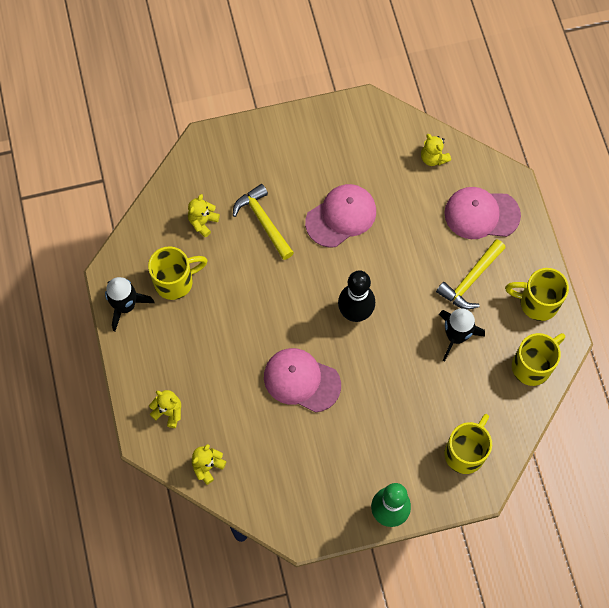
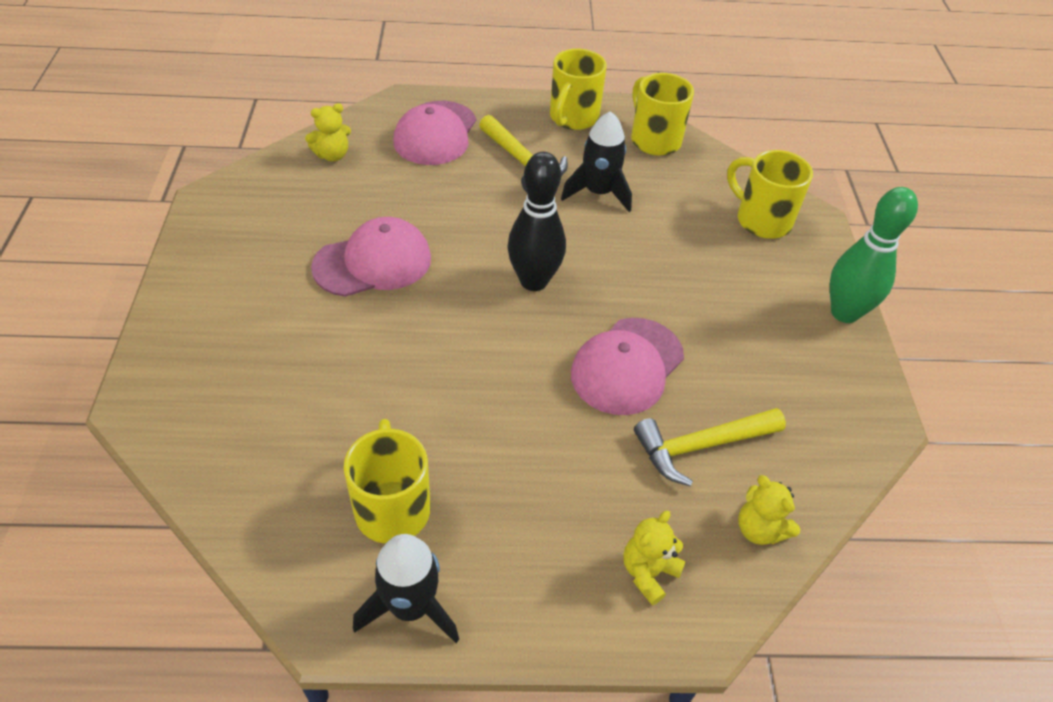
camera: 80 degrees left, 20 degrees down
yellow teddy bear [188,194,220,238] -> none
yellow hammer [233,184,294,260] -> yellow hammer moved to [634,408,786,487]
pink cap [305,184,376,247] -> pink cap turned 90 degrees clockwise [311,217,431,297]

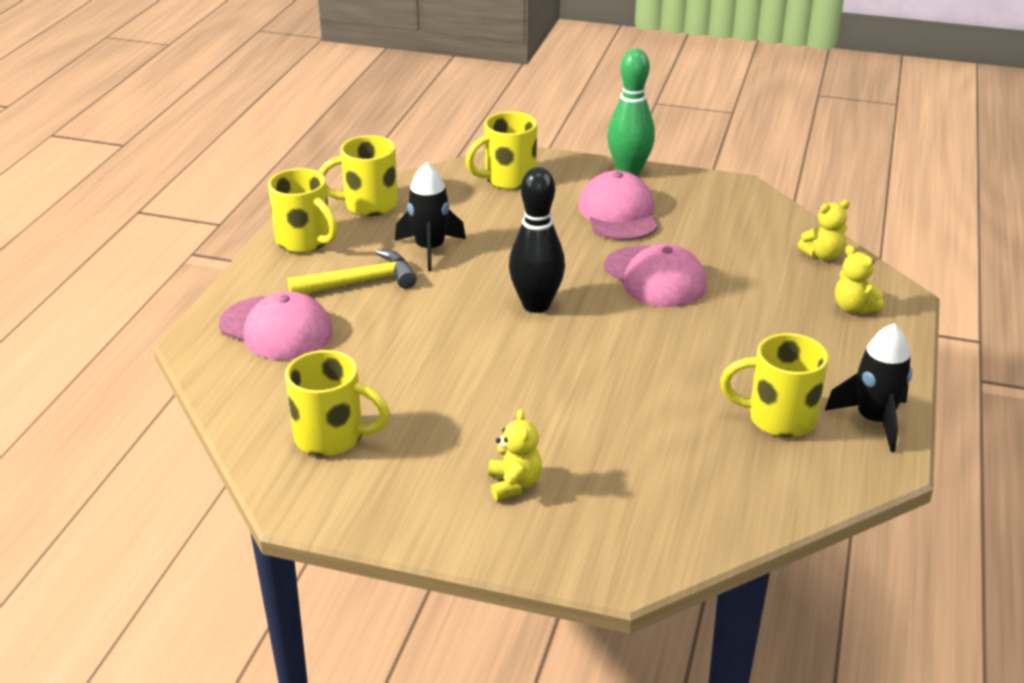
camera: 70 degrees left, 15 degrees down
yellow teddy bear [305,103,351,162] -> yellow teddy bear moved to [488,409,542,500]
pink cap [311,217,431,297] -> pink cap moved to [578,170,658,240]
yellow hammer [634,408,786,487] -> none
none -> yellow mug [285,350,390,456]

